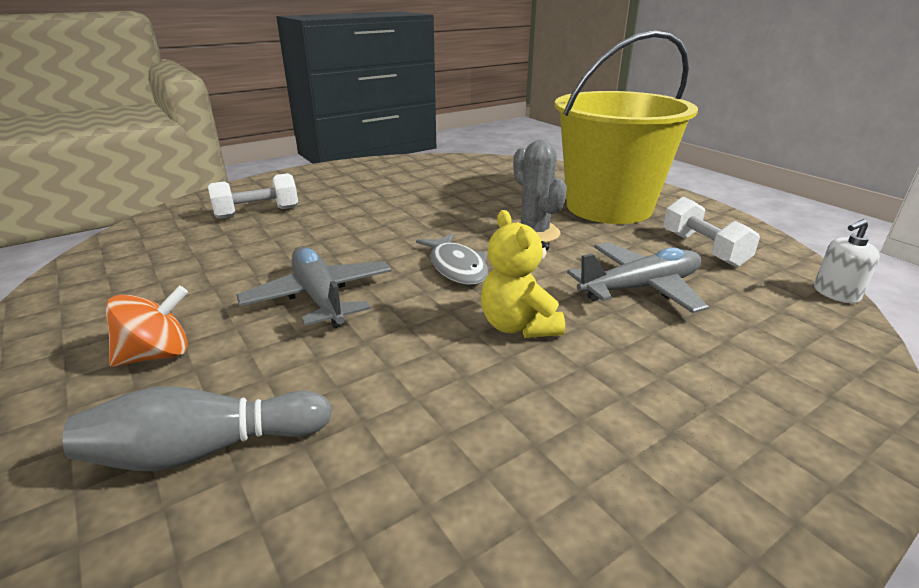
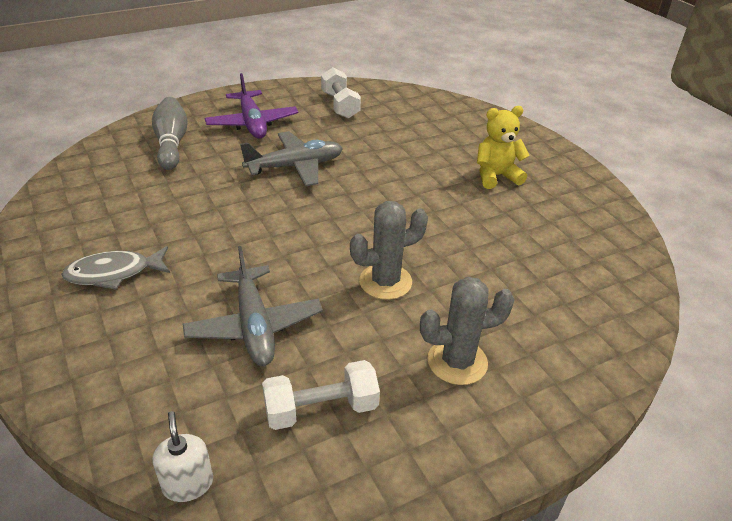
camera: 95 degrees right, 10 degrees up
orange spinning top [106,285,188,367] -> purple plane [205,73,299,139]
white dumbbell [208,173,298,219] -> white dumbbell moved to [321,67,361,119]
grey fish [416,233,488,285] -> grey fish moved to [61,246,170,290]
yellow teddy bear [481,210,565,338] -> yellow teddy bear moved to [477,106,530,189]
yellow bucket [554,30,698,224] -> grey cactus [420,277,515,385]

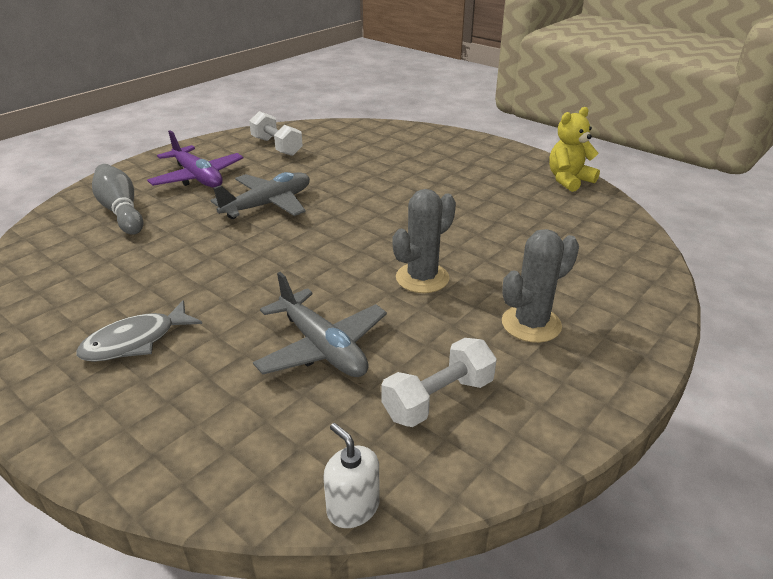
camera: 20 degrees left, 5 degrees down
yellow teddy bear [477,106,530,189] -> yellow teddy bear moved to [549,107,600,192]

